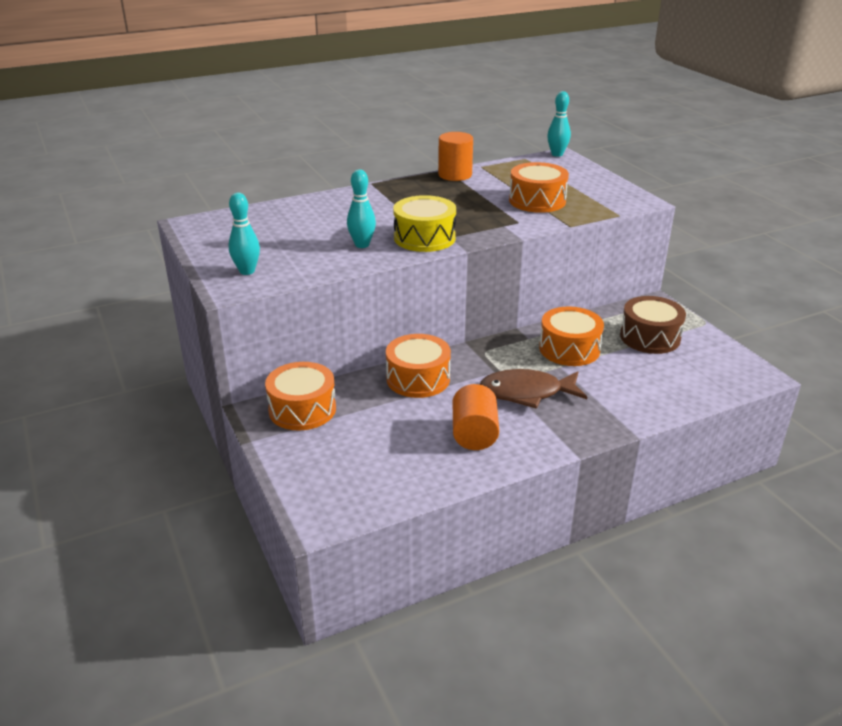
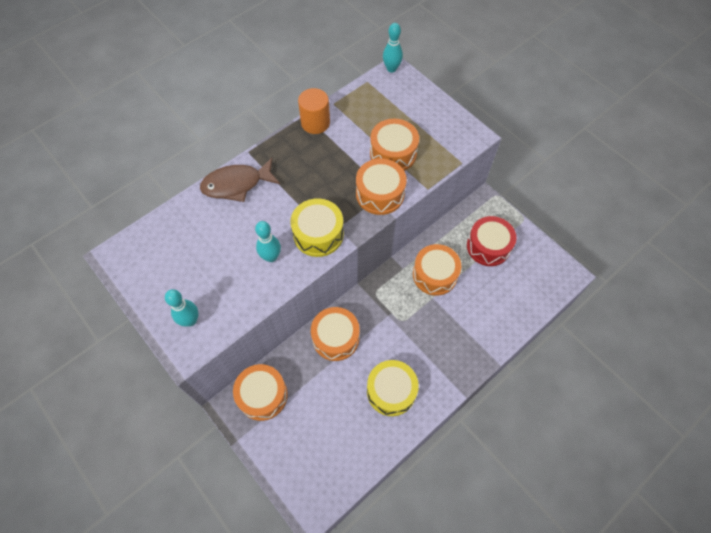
camera: 15 degrees left, 30 degrees up
orange cylinder [453,384,499,450] -> yellow drum [367,360,419,416]
brown fish [480,369,587,409] -> brown fish moved to [200,158,280,202]
brown drum [620,296,686,354] -> red drum [467,216,516,266]
none -> orange drum [356,159,407,215]

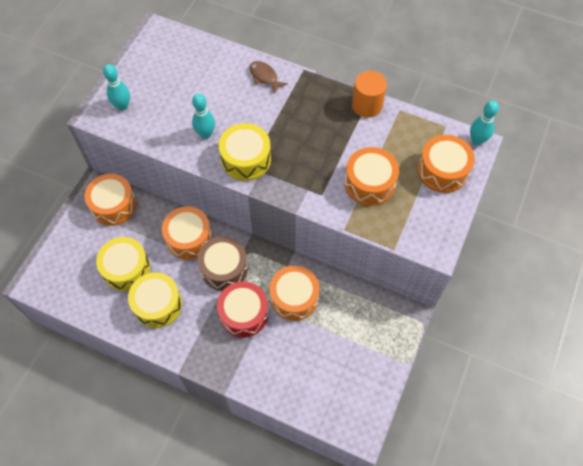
camera: 65 degrees right, 0 degrees up
brown fish [200,158,280,202] -> brown fish [250,61,288,93], size x0.58
orange drum [356,159,407,215] -> orange drum moved to [418,135,475,193]
red drum [467,216,516,266] -> red drum moved to [217,282,268,337]
none -> yellow drum [96,237,150,291]
none -> brown drum [197,236,248,291]

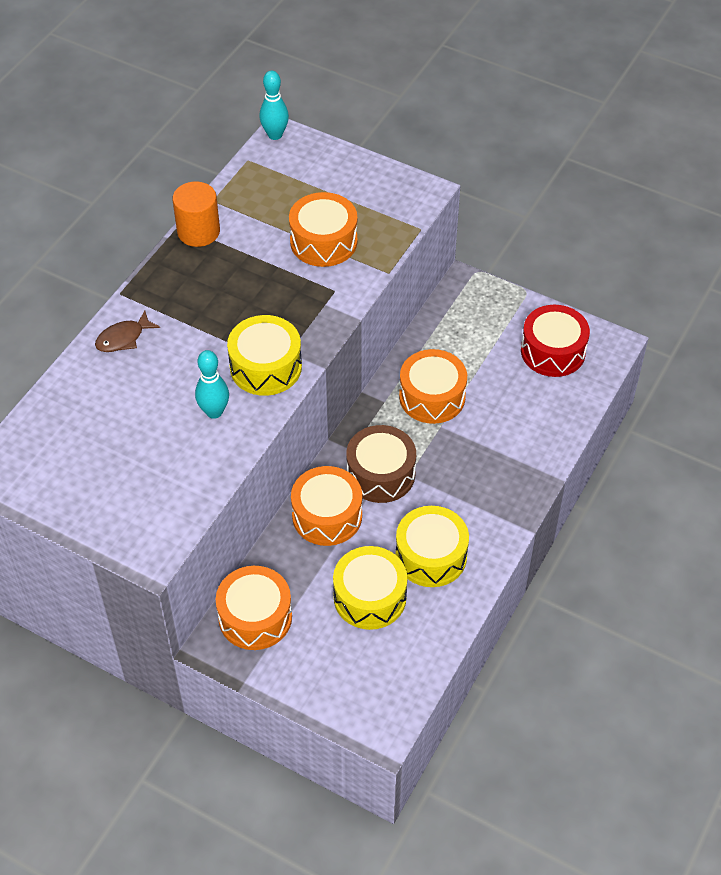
camera: 85 degrees left, 10 degrees down
turquoise bowling pin [103,64,130,111] -> none
red drum [217,282,268,337] -> red drum moved to [521,305,590,377]
orange drum [418,135,475,193] -> none

